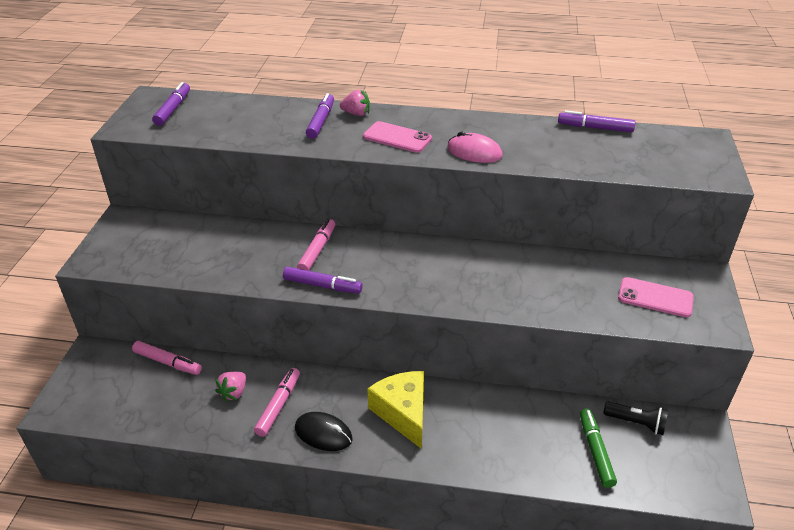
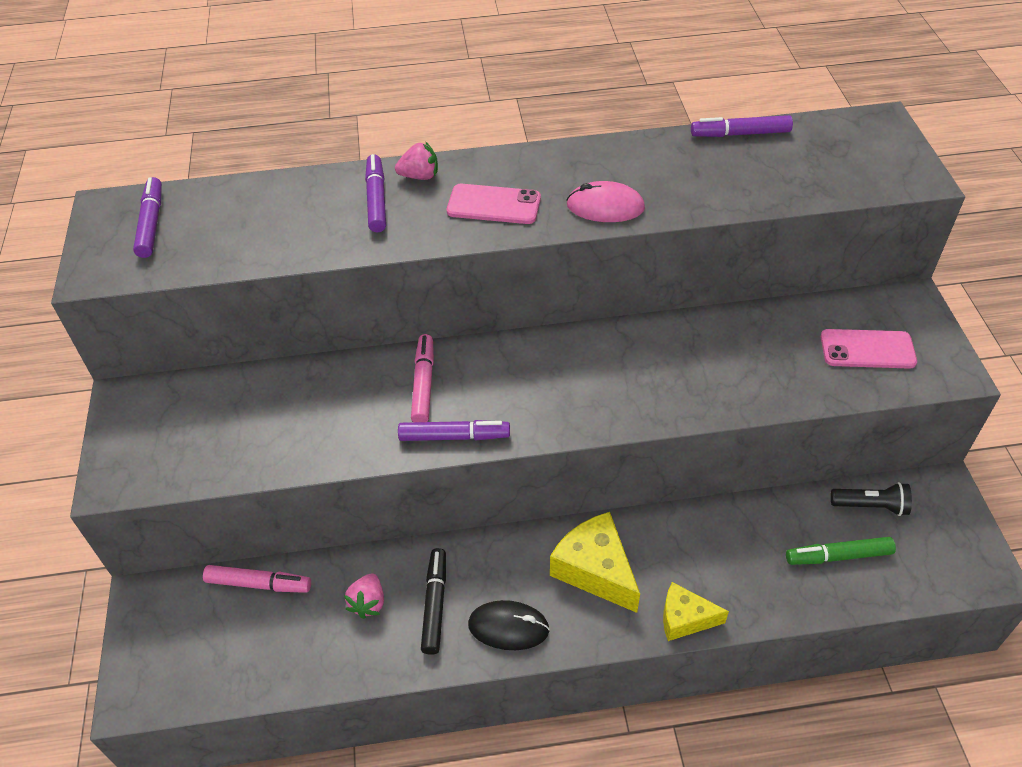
camera: 15 degrees left, 10 degrees up
pink marker [254,368,300,437] -> black marker [421,548,446,655]
green marker [580,408,617,488] -> green marker turned 75 degrees counterclockwise [786,537,896,565]
none -> yellow cheese [663,582,729,641]

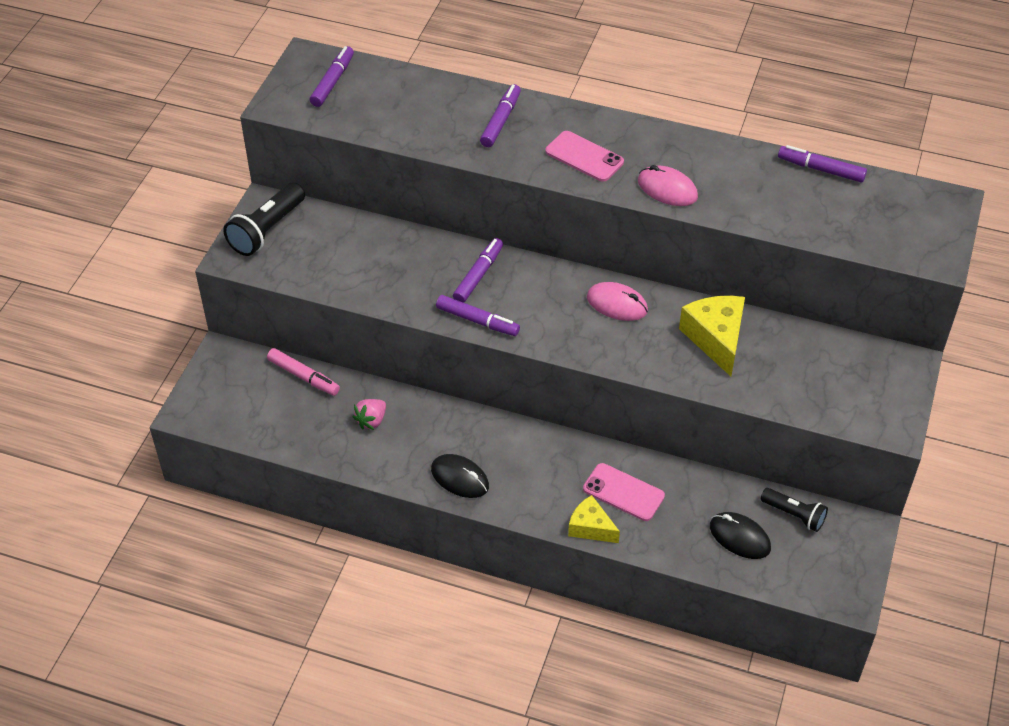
camera: 25 degrees right, 0 degrees up
pink strawberry [395,141,438,180] -> none
pink marker [411,334,434,422] -> purple marker [453,238,503,303]
black marker [421,548,446,655] -> none
yellow cheese [550,512,640,613] -> yellow cheese moved to [679,296,745,376]
green marker [786,537,896,565] -> black mouse [710,512,771,559]
pink phone [821,329,917,369] -> pink phone moved to [583,463,665,521]
none -> black flashlight [223,182,305,256]
none -> pink mouse [587,282,648,321]

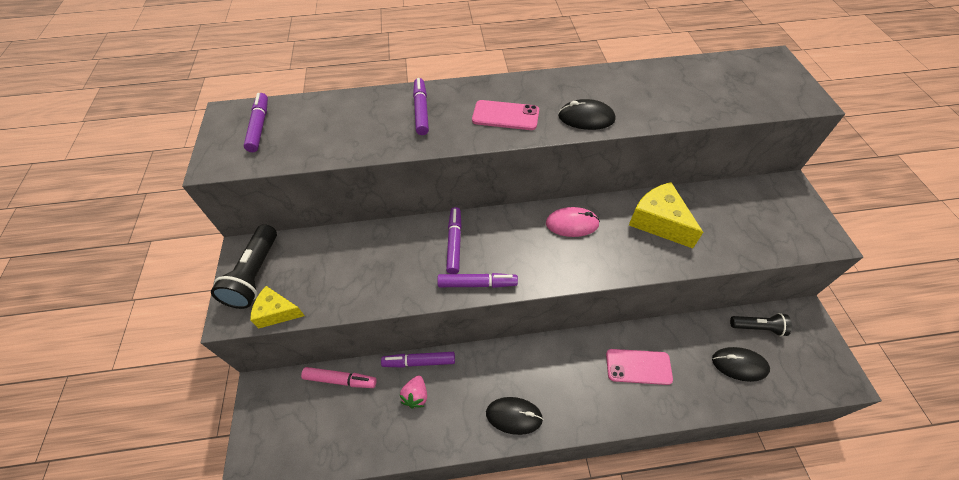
camera: 25 degrees left, 5 degrees up
yellow cheese [568,495,620,543] -> yellow cheese moved to [250,286,305,329]
pink mouse [638,165,698,206] -> black mouse [558,99,615,130]
purple marker [778,145,867,183] -> purple marker moved to [381,352,455,368]

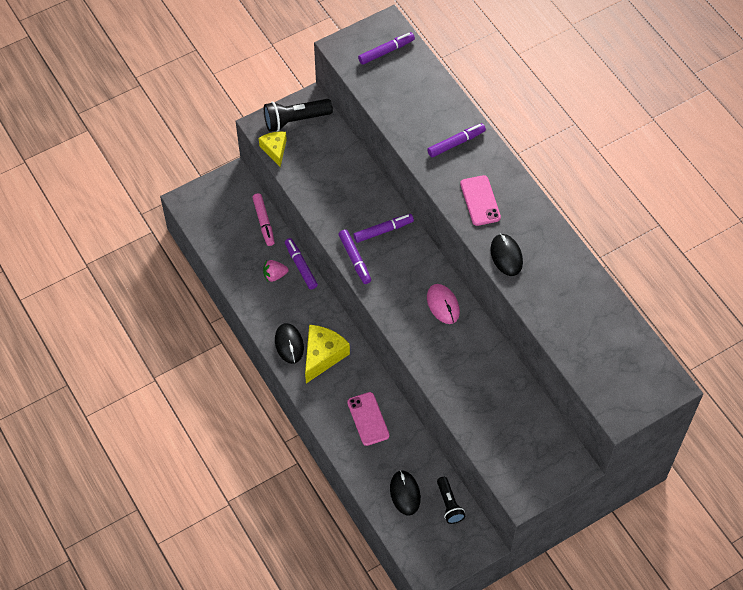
camera: 65 degrees right, 5 degrees up
yellow cheese [629,182,703,248] -> yellow cheese moved to [305,325,350,383]

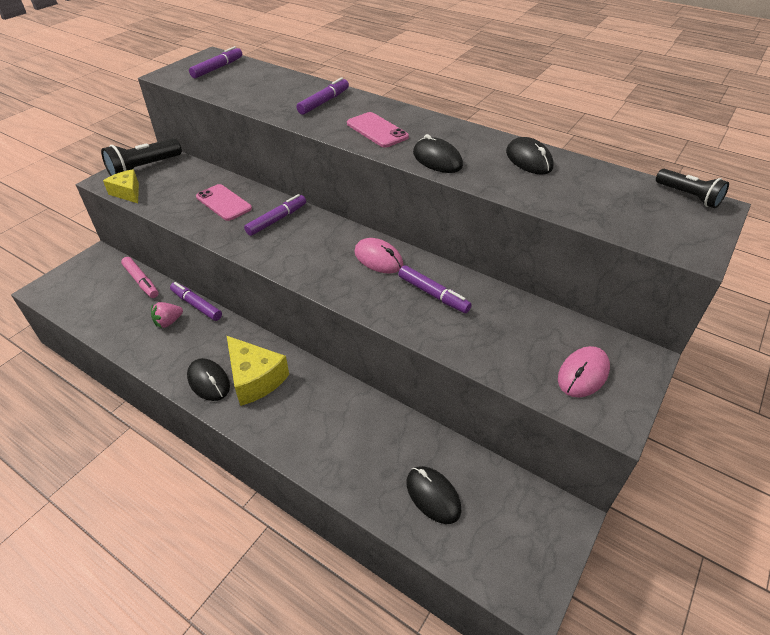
camera: 25 degrees left, 15 degrees down
yellow cheese [305,325,350,383] -> yellow cheese turned 135 degrees clockwise [227,336,289,406]
purple marker [338,230,371,284] -> purple marker moved to [398,265,472,313]
pink phone [347,392,389,446] -> pink phone moved to [196,184,252,221]
black flashlight [437,477,465,524] -> black flashlight moved to [656,169,729,208]
none -> black mouse [506,137,554,175]
none -> pink mouse [558,346,610,397]

